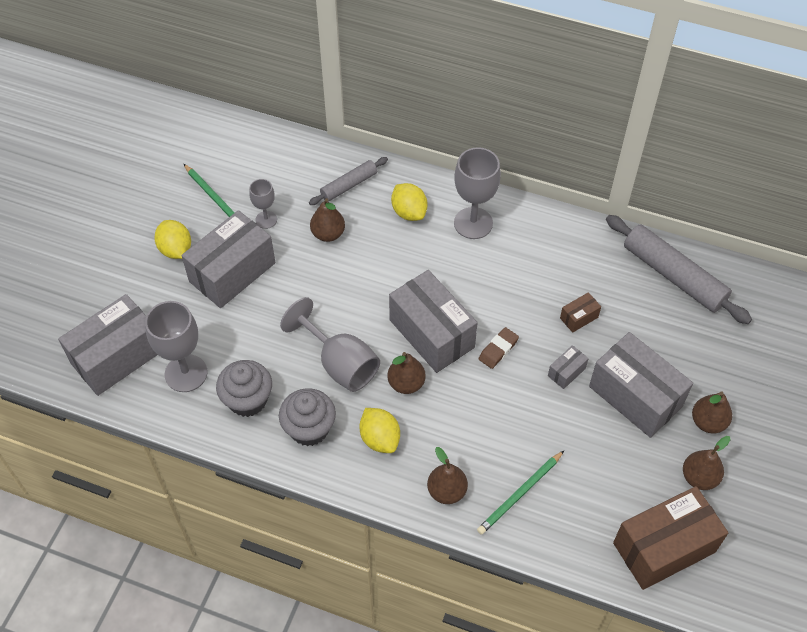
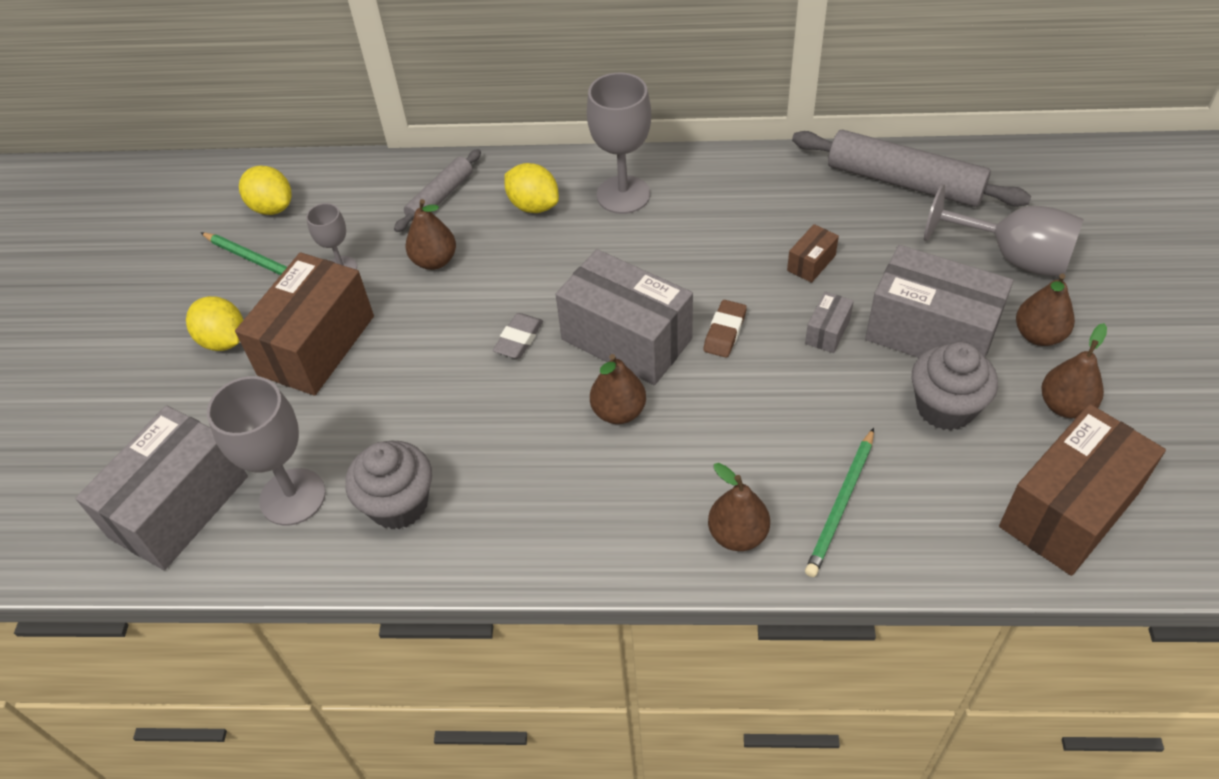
camera: 15 degrees left, 5 degrees down
grey box [181,210,275,308] -> brown box [235,252,374,396]
grey cupcake [279,388,336,446] -> grey cupcake moved to [912,342,998,430]
grey goblet [280,297,380,392] -> grey goblet moved to [924,184,1084,277]
yellow lemon [359,408,400,453] -> yellow lemon moved to [239,166,292,215]
none -> grey eraser [493,313,543,359]

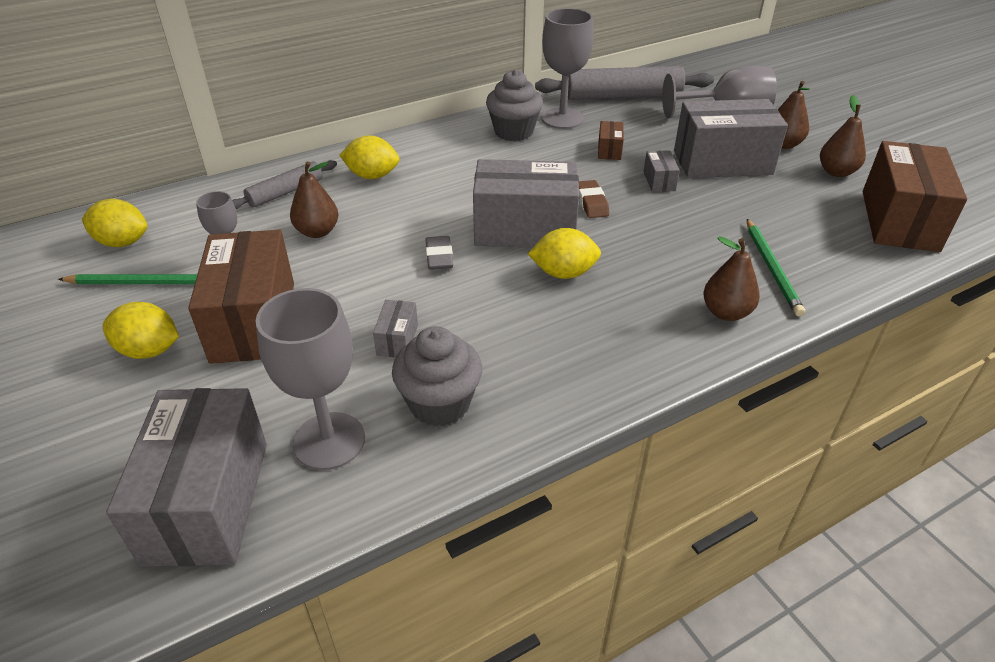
camera: 35 degrees left, 10 degrees down
grey rolling pin [394,149,481,232] -> grey rolling pin turned 45 degrees clockwise [232,160,337,209]
grey goblet [587,73,651,214] -> grey goblet moved to [542,8,594,129]
brown pear [590,354,646,424] -> yellow lemon [528,228,601,279]
grey cupcake [912,342,998,430] -> grey cupcake moved to [486,70,543,141]
none -> grey box [373,300,418,357]

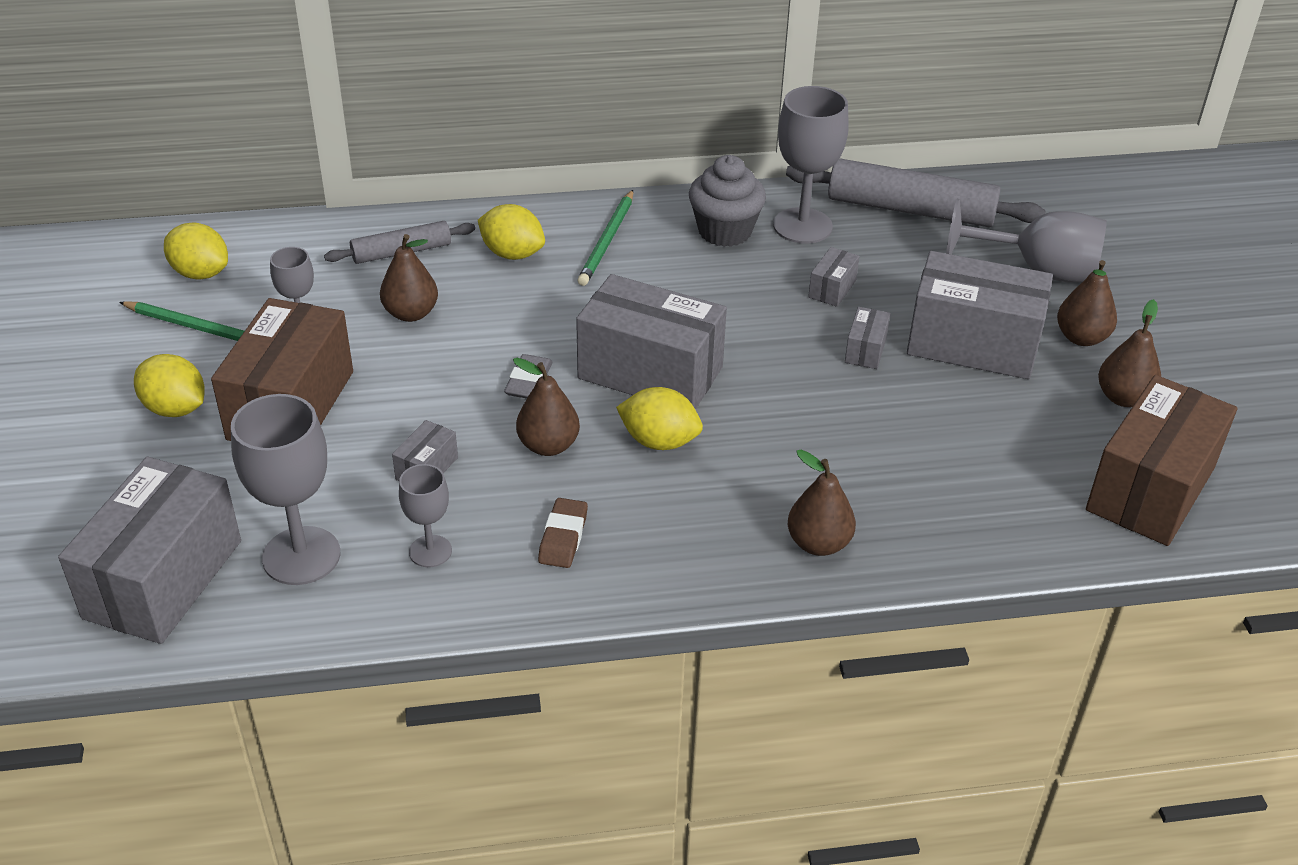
camera: 20 degrees right, 0 degrees up
grey cupcake [392,326,482,426] -> grey goblet [399,464,452,567]
brown eraser [579,180,609,218] -> brown eraser moved to [538,498,588,568]
brown box [598,121,624,160] -> grey box [808,247,860,307]
green pencil [747,219,805,317] -> green pencil moved to [577,190,633,286]
none -> brown pear [513,358,580,456]

